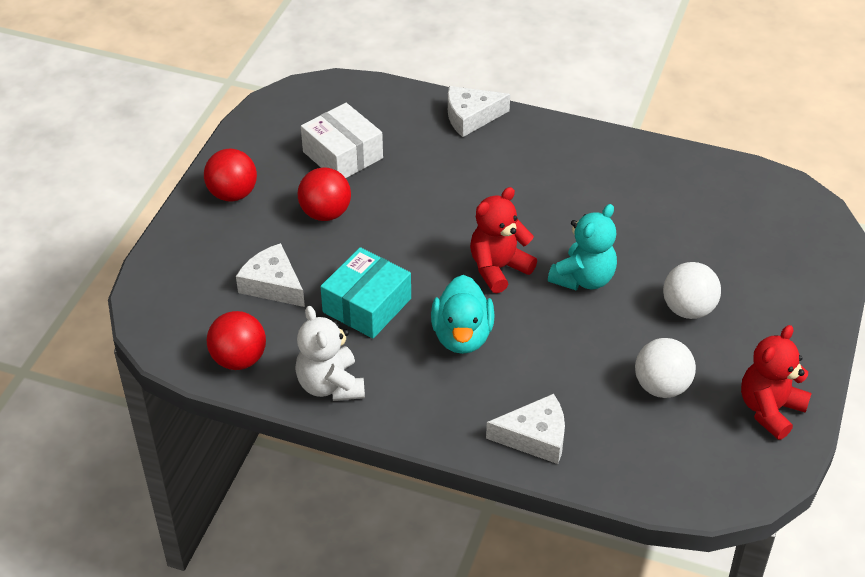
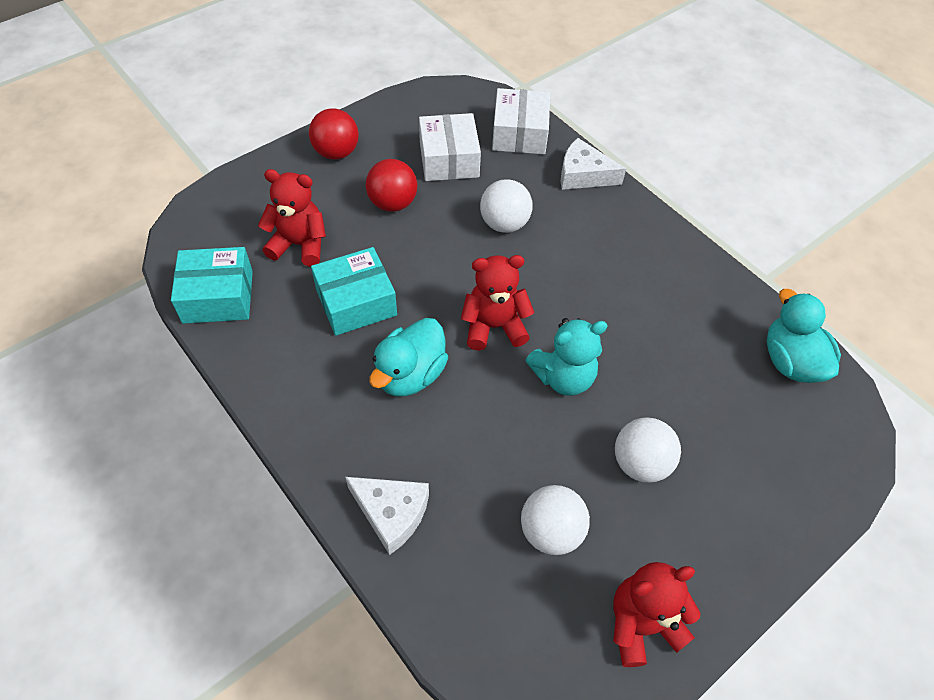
camera: 30 degrees right, 10 degrees up
red ball [207,311,266,370] -> turquoise box [171,247,253,324]
white cheese [236,243,305,307] -> red teddy bear [258,169,326,267]
white teddy bear [295,306,365,401] -> none
none -> white ball [480,179,533,233]
none -> white box [492,88,550,154]
none -> turquoise duck [767,289,841,383]

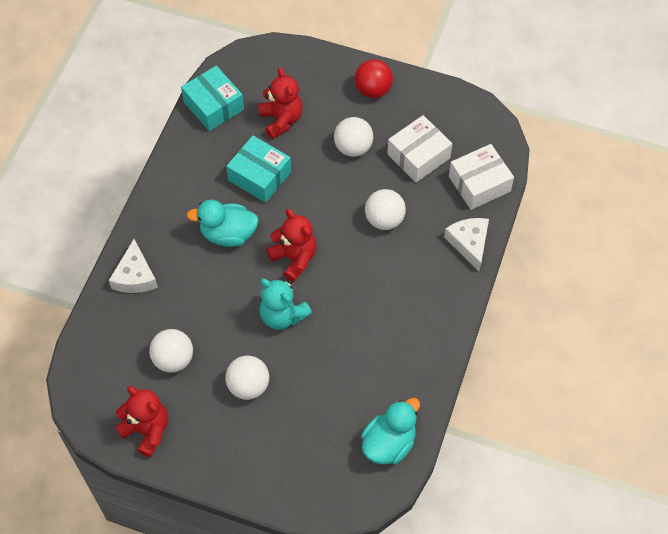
camera: 60 degrees right, 5 degrees up
red ball [366,159,417,212] -> white ball [334,117,373,157]

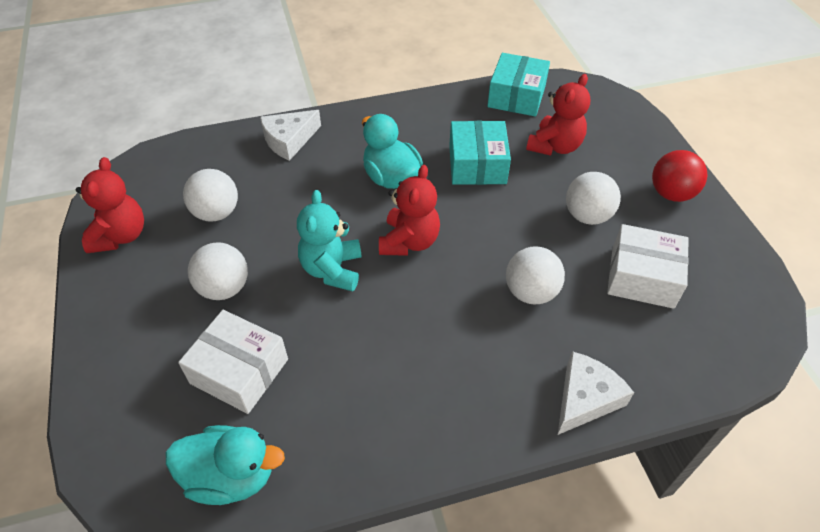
camera: 55 degrees right, 10 degrees down
white box [449,144,514,210] -> white box moved to [178,310,288,414]

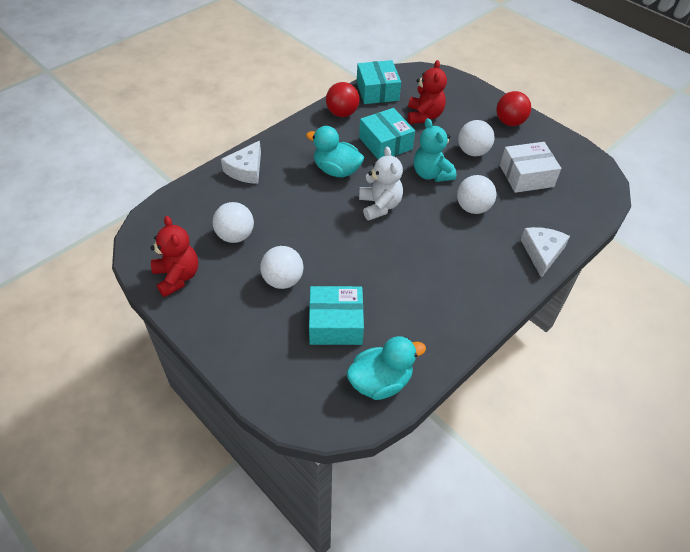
camera: 30 degrees left, 0 degrees up
white box [178,310,288,414] -> turquoise box [309,286,364,345]
turquoise teddy bear [297,190,362,291] -> turquoise teddy bear moved to [414,118,456,182]
red teddy bear [379,165,440,256] -> white teddy bear [359,147,403,220]
none -> red ball [326,82,359,117]

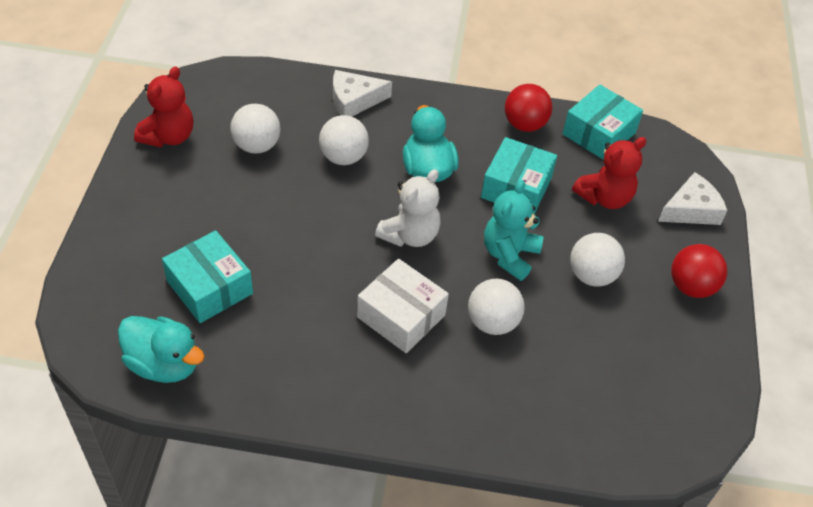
camera: 50 degrees right, 0 degrees up
white ball [260,246,304,289] -> white ball moved to [319,115,369,165]
white box [500,142,561,193] -> white box moved to [357,259,449,353]
white cheese [521,227,570,278] -> white cheese moved to [658,172,727,225]

